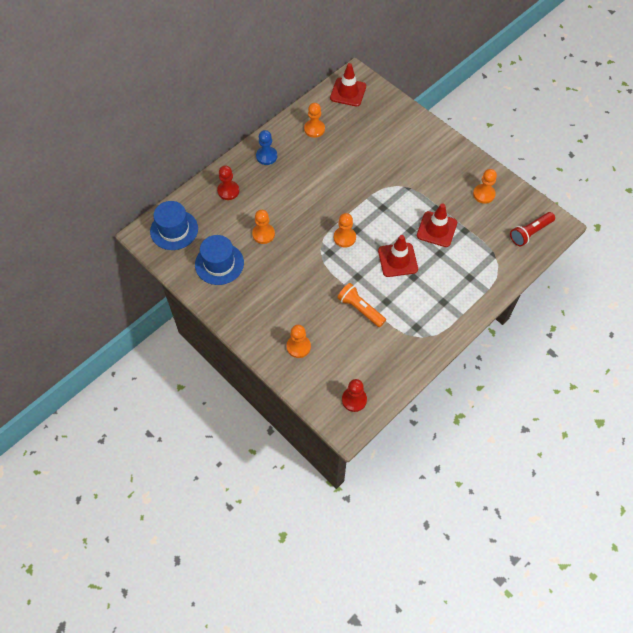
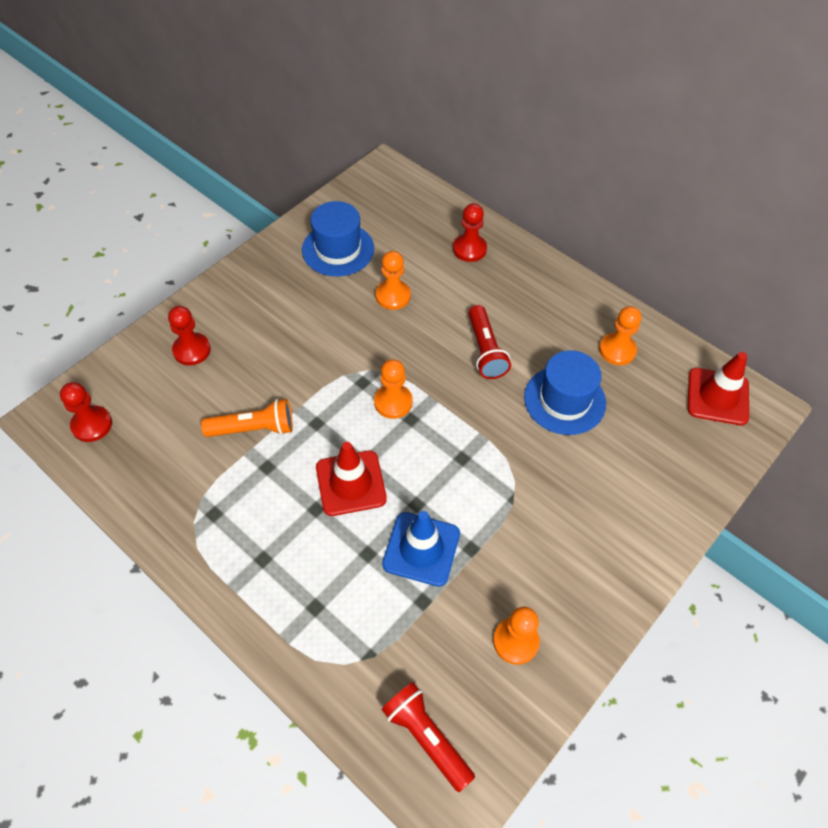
camera: 85 degrees right, 5 degrees down
blue hat [150,201,198,250] -> blue hat moved to [524,350,606,435]
blue pawn [256,130,277,165] -> none
orange pawn [287,325,311,358] -> red pawn [168,306,211,365]
orange flashlight [337,283,386,327] -> orange flashlight turned 45 degrees clockwise [201,399,293,437]
red traffic cone [417,203,457,247] -> blue traffic cone [382,511,460,587]
none -> red flashlight [468,305,511,379]

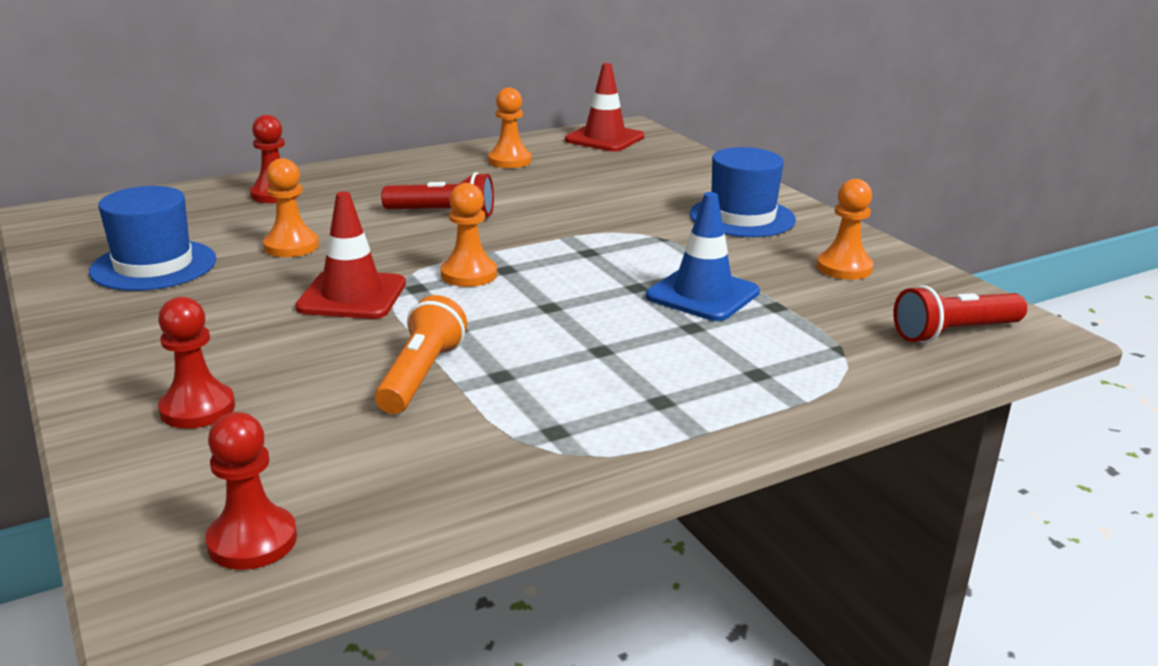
camera: 70 degrees left, 30 degrees down
red traffic cone [316,442,387,516] -> red traffic cone moved to [295,192,406,319]
blue hat [524,350,606,435] -> blue hat moved to [690,147,796,237]

